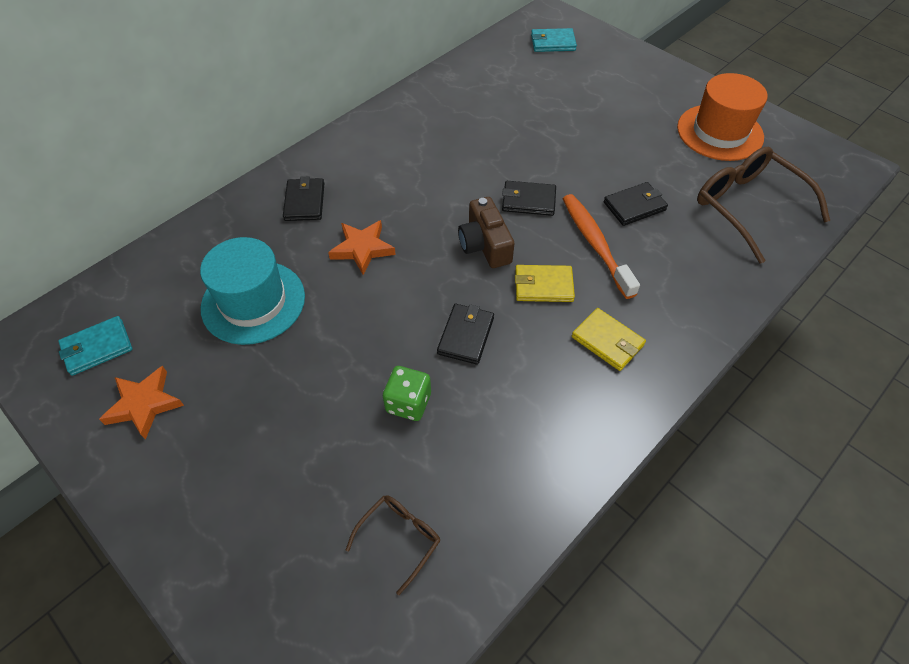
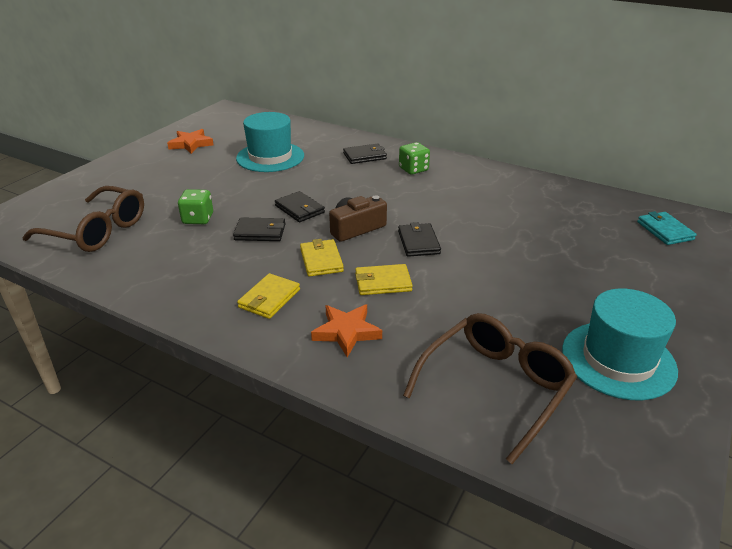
camera: 75 degrees right, 20 degrees down
turquoise wallet [58,316,132,376] -> none
orange star [328,220,396,275] -> orange star moved to [311,304,382,357]
brown glasses [346,495,440,595] -> brown glasses [22,186,144,252], size x1.94
orange toothbrush [563,194,640,299] -> yellow wallet [355,264,413,295]
black wallet [604,182,668,226] -> black wallet moved to [275,191,325,222]
orange hat [677,73,768,161] -> turquoise hat [562,288,678,401]
none -> green dice [399,142,430,175]

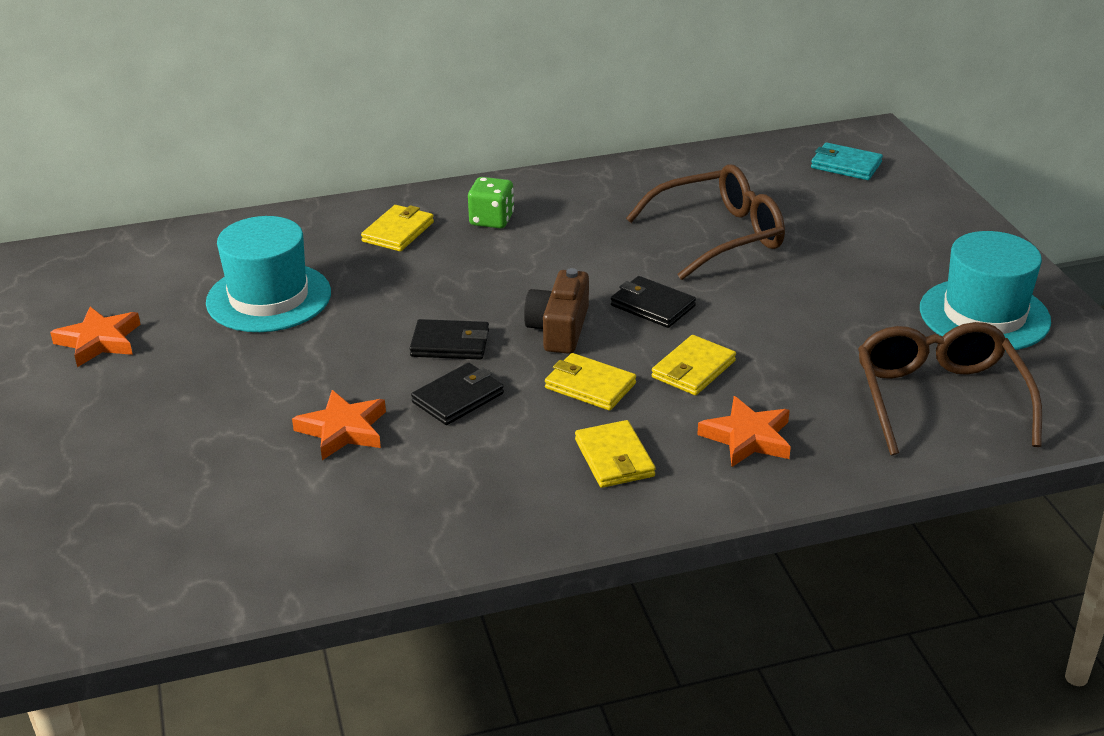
camera: 45 degrees left, 0 degrees up
brown glasses [22,186,144,252] -> brown glasses moved to [626,164,785,280]
green dice [178,189,213,224] -> orange star [292,390,386,460]
black wallet [343,144,387,164] -> yellow wallet [361,205,434,251]

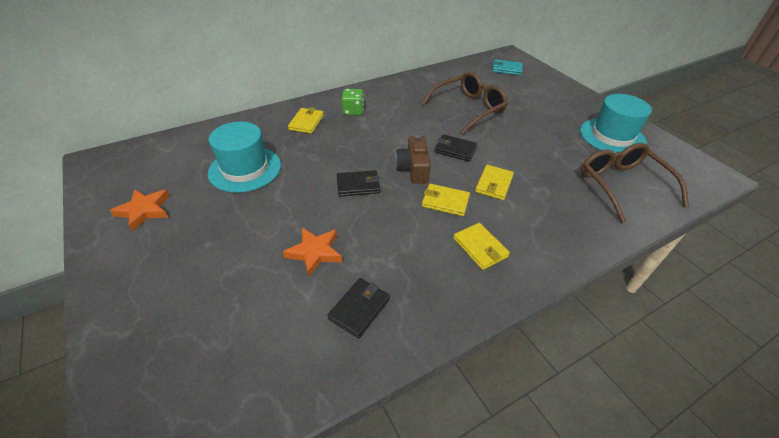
camera: 15 degrees left, 10 degrees up
black wallet [411,363,504,425] -> black wallet moved to [327,278,390,338]
orange star [697,396,791,467] -> none

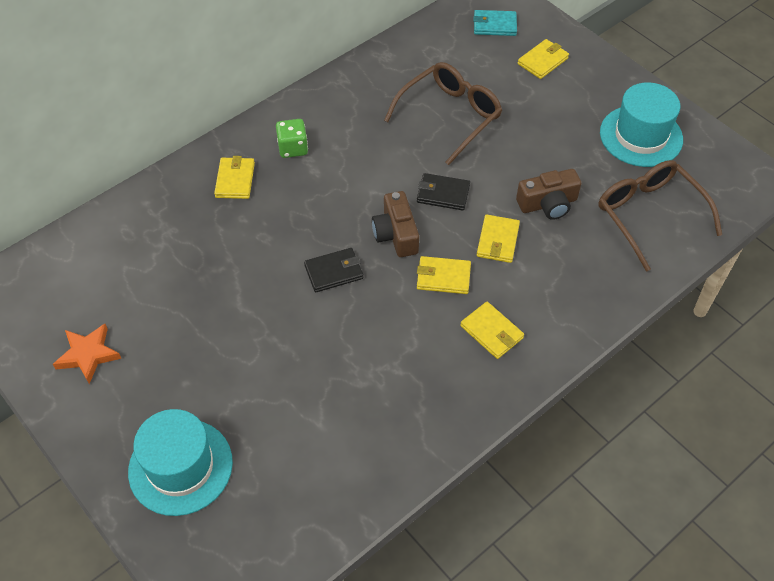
camera: 10 degrees left, 10 degrees up
turquoise hat [208,122,281,193] -> turquoise hat moved to [128,409,233,516]
orange star [283,227,342,277] -> none
black wallet [327,278,390,338] -> none
none -> brown camera [516,169,581,220]
none -> yellow wallet [518,39,569,79]

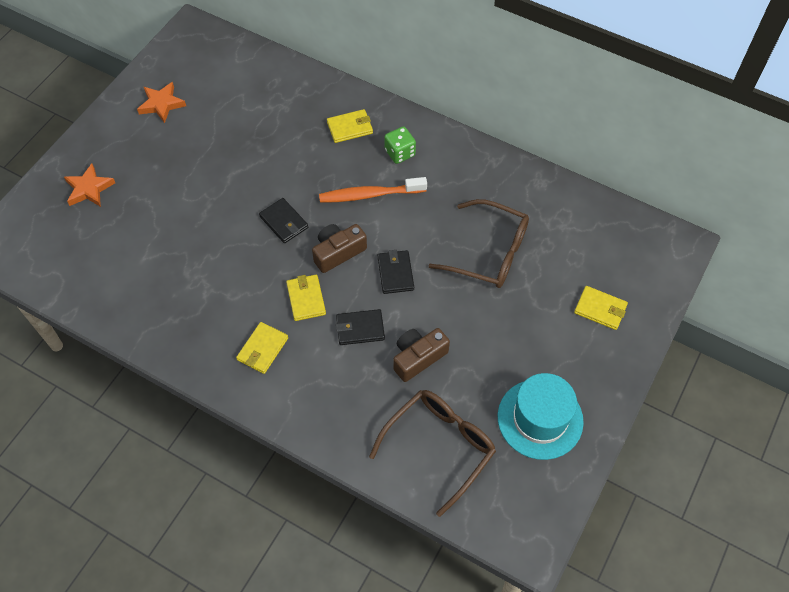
camera: 70 degrees right, 5 degrees up
turquoise hat [128,409,233,516] -> orange star [64,163,115,207]
turquoise wallet [473,10,517,36] -> none
yellow wallet [477,214,520,263] -> black wallet [336,309,385,345]
brown camera [516,169,581,220] -> brown camera turned 90 degrees clockwise [393,328,450,382]
none -> orange toothbrush [319,177,427,203]

